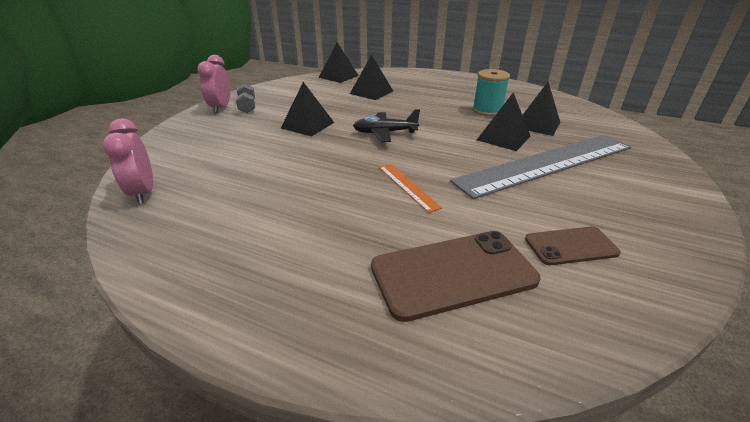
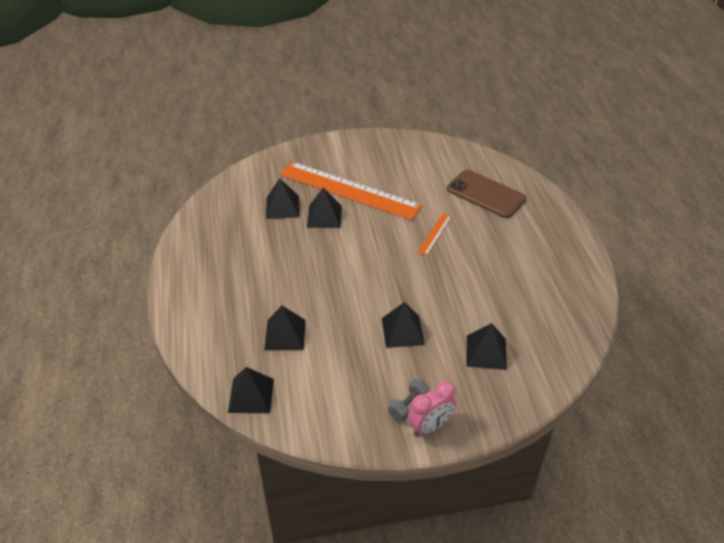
camera: 125 degrees left, 10 degrees up
pink clock [102,119,153,204] -> none
black plane [353,109,420,142] -> none
grey ruler [450,135,631,199] -> orange ruler [280,162,422,220]
turquoise spool [472,69,510,116] -> none
brown phone [525,226,621,265] -> none
none -> black pyramid [466,323,507,370]

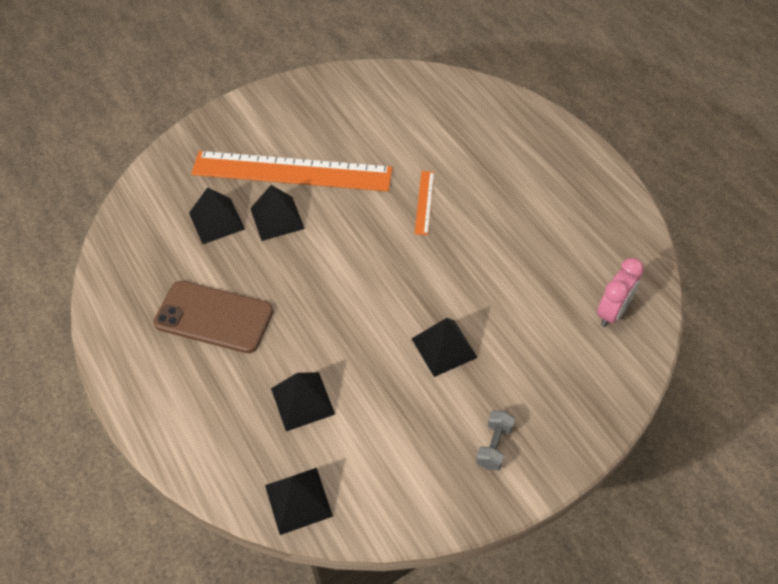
camera: 20 degrees left, 10 degrees up
pink clock [408,381,456,436] -> pink clock moved to [597,258,644,327]
brown phone [447,170,526,218] -> brown phone moved to [153,281,273,353]
black pyramid [466,323,507,370] -> none

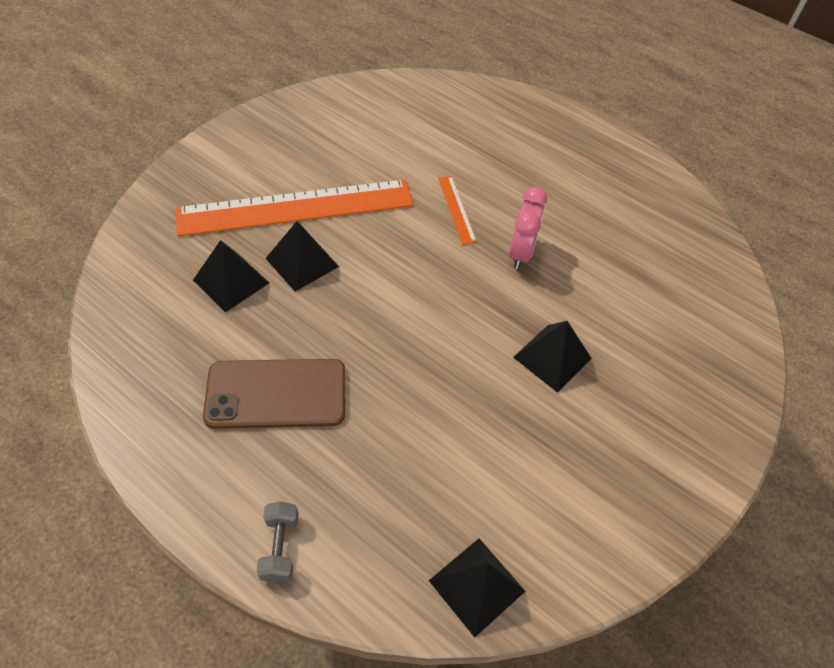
camera: 25 degrees left, 0 degrees up
black pyramid [271,372,335,431] -> none
grey dumbbell [476,410,515,470] -> grey dumbbell moved to [256,501,299,583]
pink clock [597,258,644,327] -> pink clock moved to [509,187,547,269]

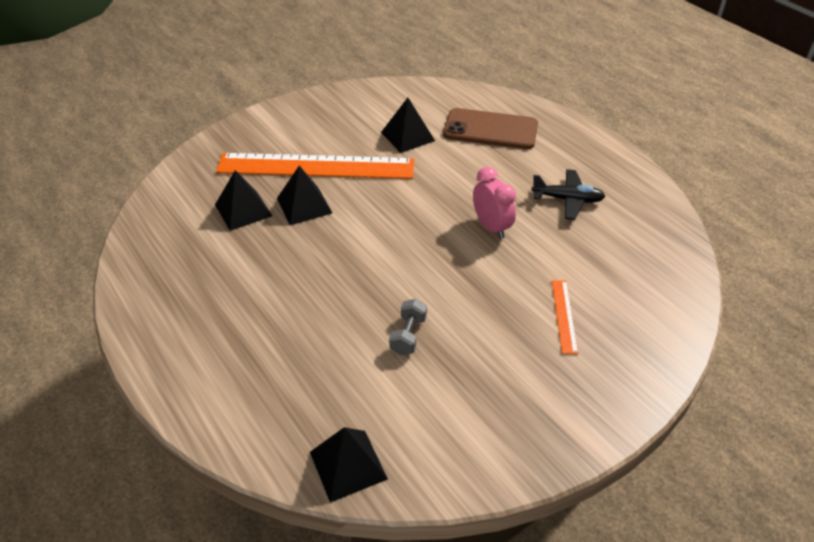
camera: 20 degrees right, 10 degrees down
brown phone [203,359,345,429] -> brown phone moved to [443,108,538,149]
grey dumbbell [256,501,299,583] -> grey dumbbell moved to [389,299,427,355]
orange ruler [438,176,477,244] -> orange ruler moved to [552,280,578,354]
pink clock [509,187,547,269] -> pink clock turned 60 degrees counterclockwise [473,167,516,239]
black pyramid [513,321,592,393] -> black pyramid moved to [381,98,435,153]
none -> black plane [531,169,605,220]

